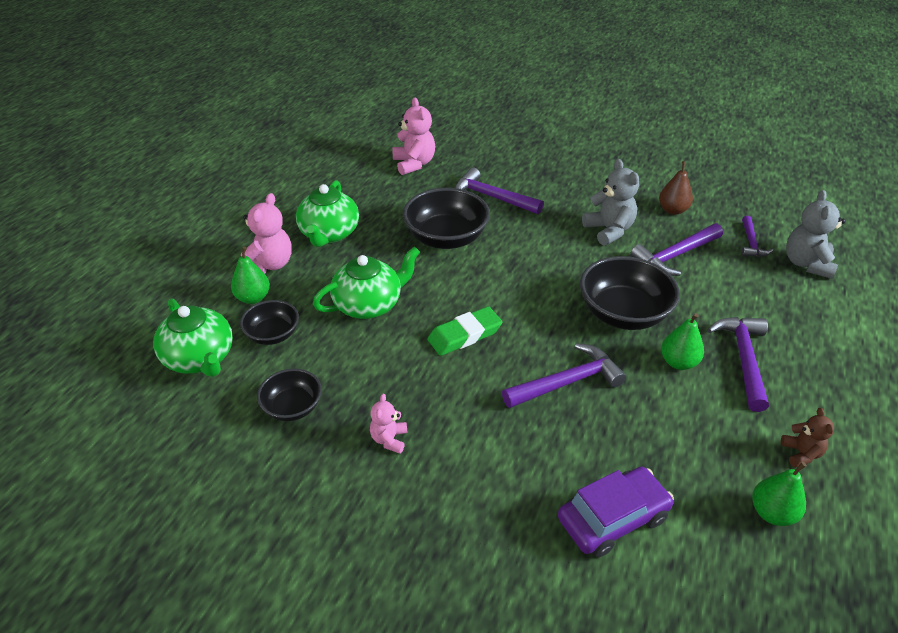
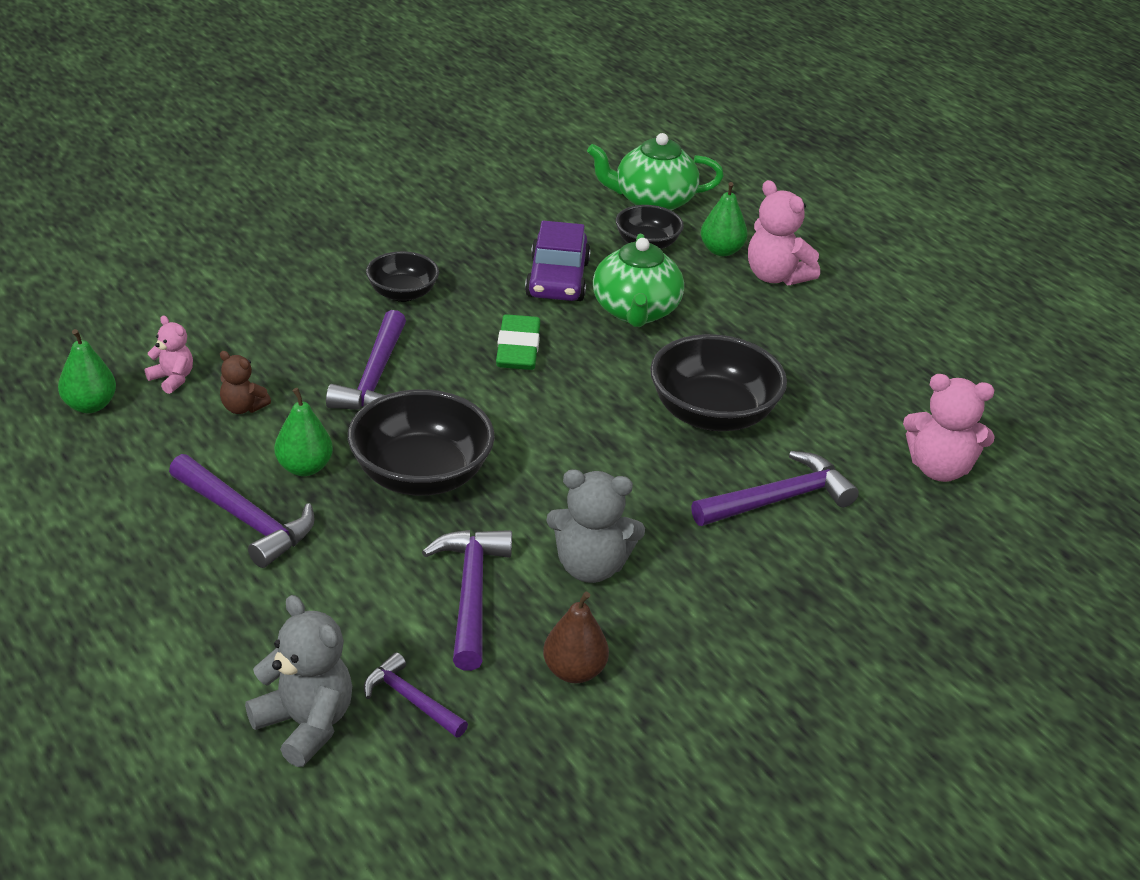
camera: 120 degrees right, 5 degrees down
black bowl [257,369,322,421] -> black bowl moved to [366,251,439,302]
green teapot [296,180,359,247] -> none
pink teddy bear [370,394,407,454] -> pink teddy bear moved to [145,316,193,394]
purple car [558,467,674,558] -> purple car moved to [525,221,591,301]
brown teddy bear [781,408,834,468] -> brown teddy bear moved to [220,351,271,414]

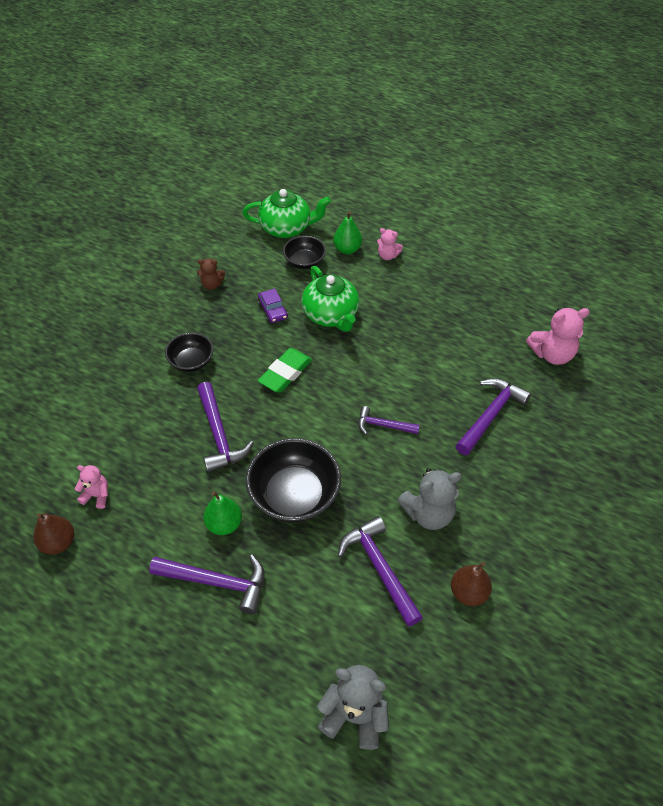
camera: 25 degrees left, 15 degrees up
green pear [58,329,116,413] -> brown pear [34,513,74,555]
brown teddy bear [220,351,271,414] -> brown teddy bear moved to [197,259,225,290]
purple hammer [364,653,468,738] -> purple hammer moved to [358,406,420,435]
green eraser [496,314,540,370] -> green eraser turned 60 degrees clockwise [258,348,312,393]
purple car [525,221,591,301] -> purple car [258,288,288,323], size x0.58
green teapot [587,133,724,211] -> green teapot turned 150 degrees counterclockwise [242,189,331,238]
black bowl [650,334,787,431] -> none
pink teddy bear [748,180,820,286] -> pink teddy bear [377,228,403,260], size x0.57

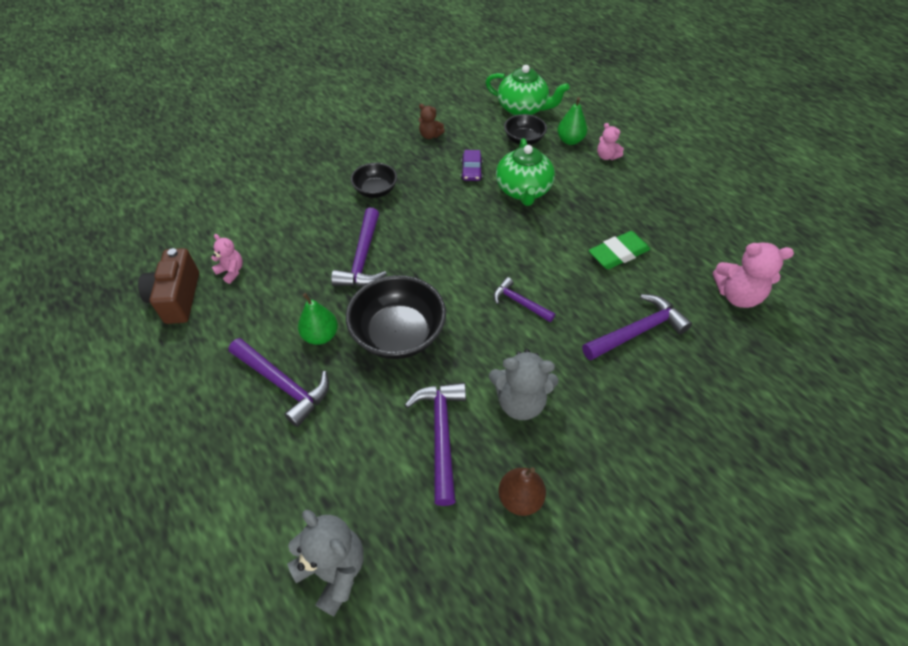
camera: 25 degrees right, 0 degrees up
brown pear [34,513,74,555] -> brown camera [138,248,199,324]
green eraser [258,348,312,393] -> green eraser moved to [589,231,650,269]

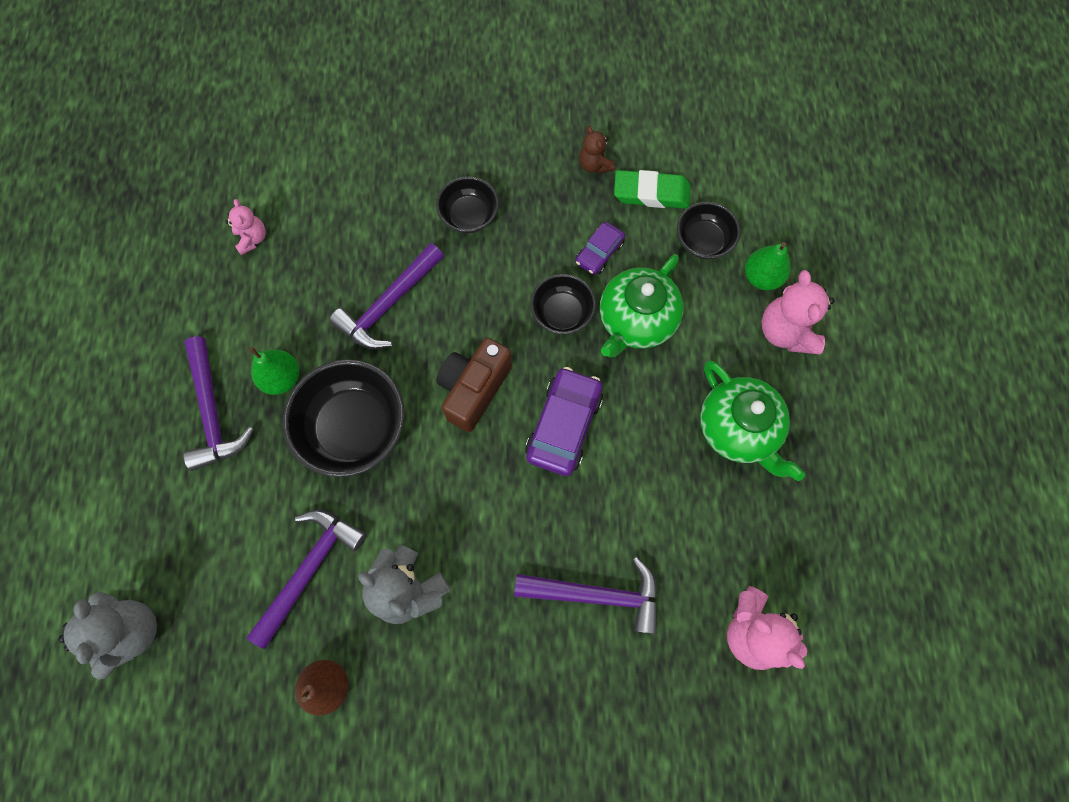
camera: 35 degrees right, 20 degrees up
brown camera [138,248,199,324] -> brown camera moved to [436,338,512,432]
green teapot [485,65,570,116] -> green teapot moved to [700,361,805,481]
purple hammer [493,277,555,322] -> none
green eraser [589,231,650,269] -> green eraser moved to [614,170,690,209]
pink teddy bear [597,123,624,160] -> pink teddy bear [761,270,835,354], size x1.74
none -> purple car [525,367,603,476]
none -> black bowl [530,274,596,335]

